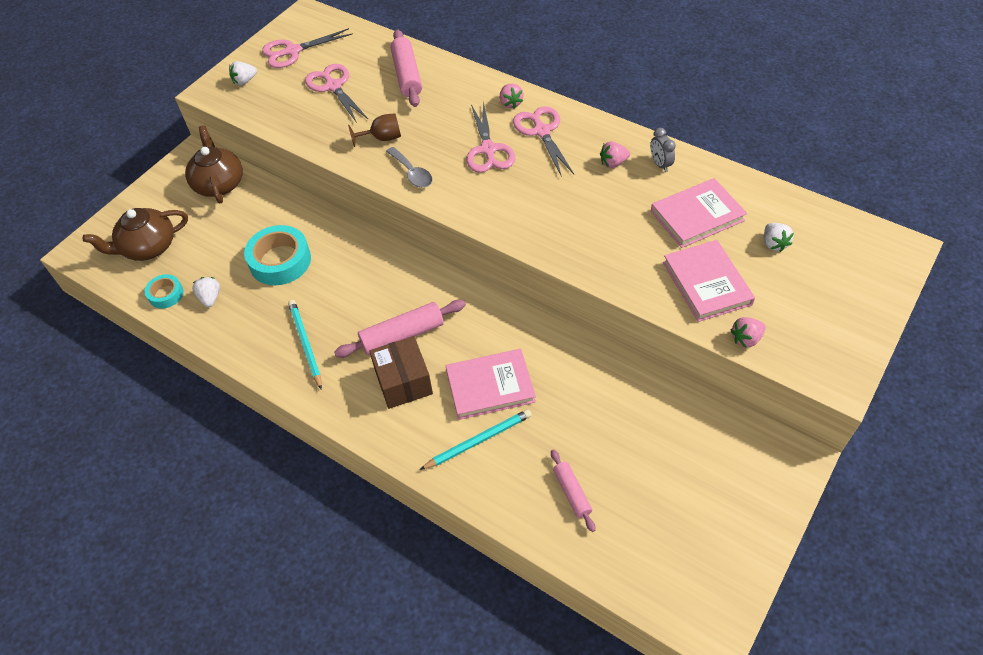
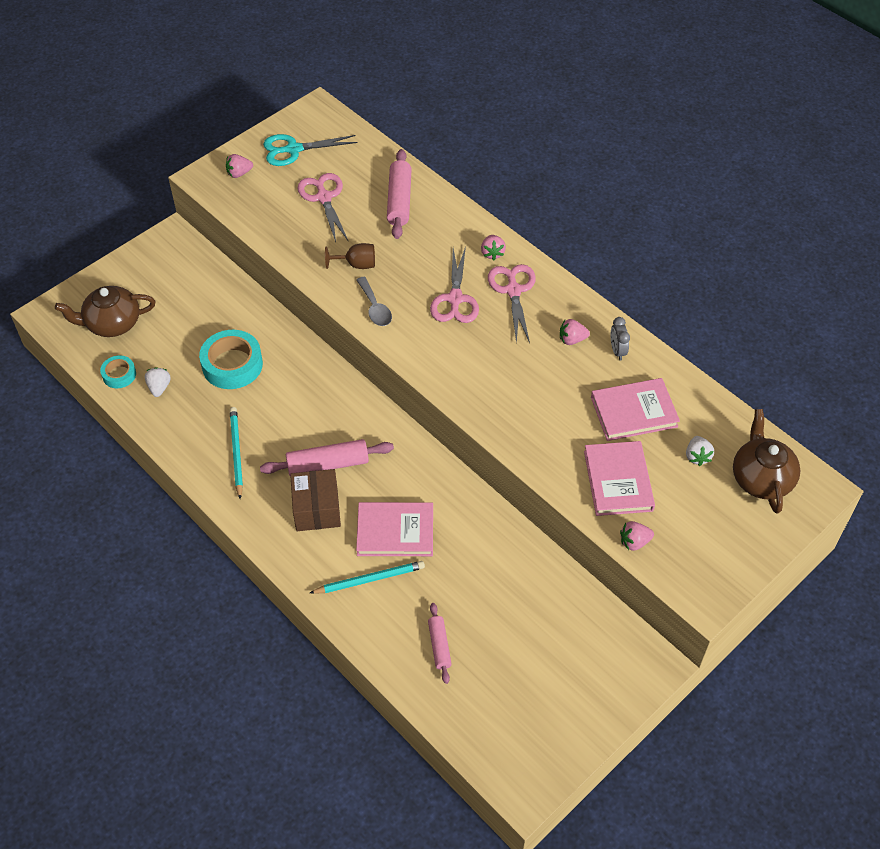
camera: 10 degrees right, 0 degrees up
brown teapot [185,125,243,204] -> brown teapot moved to [733,409,801,514]
white strawberry [229,61,257,85] -> pink strawberry [226,154,253,178]
pink scissors [262,28,353,68] -> turquoise scissors [263,134,358,166]

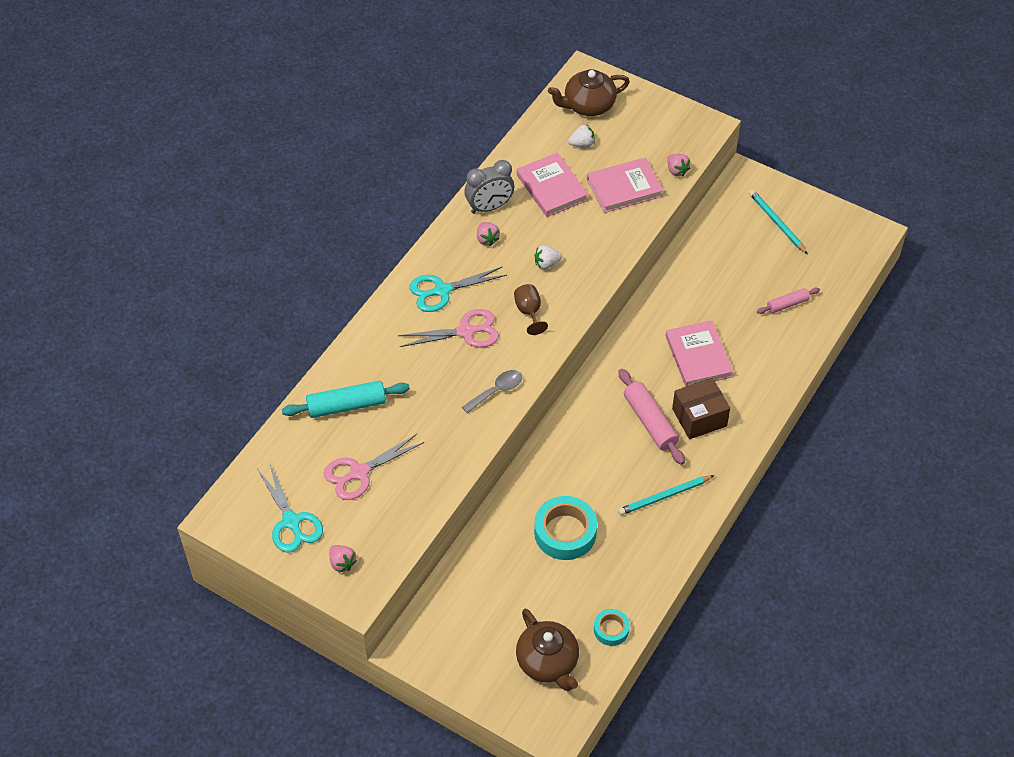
camera: 105 degrees left, 0 degrees up
white strawberry [145,367,171,397] -> white strawberry moved to [535,245,562,269]
turquoise pencil [310,561,425,594] -> turquoise pencil moved to [749,190,808,254]
brown goblet [325,243,375,269] -> brown goblet moved to [514,284,548,335]
pink rolling pin [387,149,412,239] -> turquoise rolling pin [282,381,410,418]
pink strawberry [481,235,506,260] -> none
pink scissors [488,264,536,344] -> turquoise scissors [409,266,507,312]
grey clock [611,317,630,360] -> grey clock [464,160,514,213], size x1.70

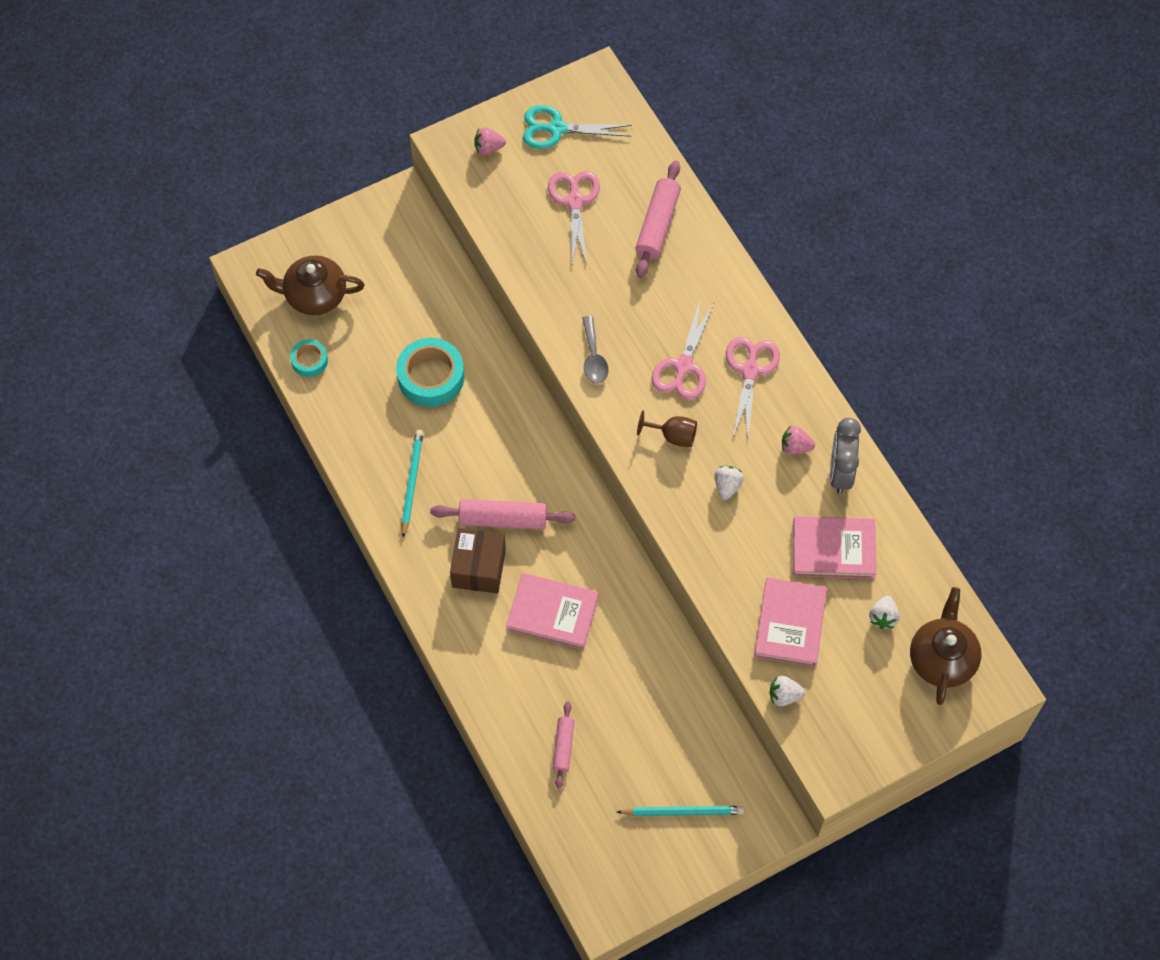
camera: 120 degrees right, 10 degrees up
turquoise rolling pin [282,381,410,418] -> pink rolling pin [635,160,681,278]
turquoise scissors [409,266,507,312] -> pink scissors [726,337,780,438]
pink strawberry [667,154,691,176] -> white strawberry [770,675,805,706]

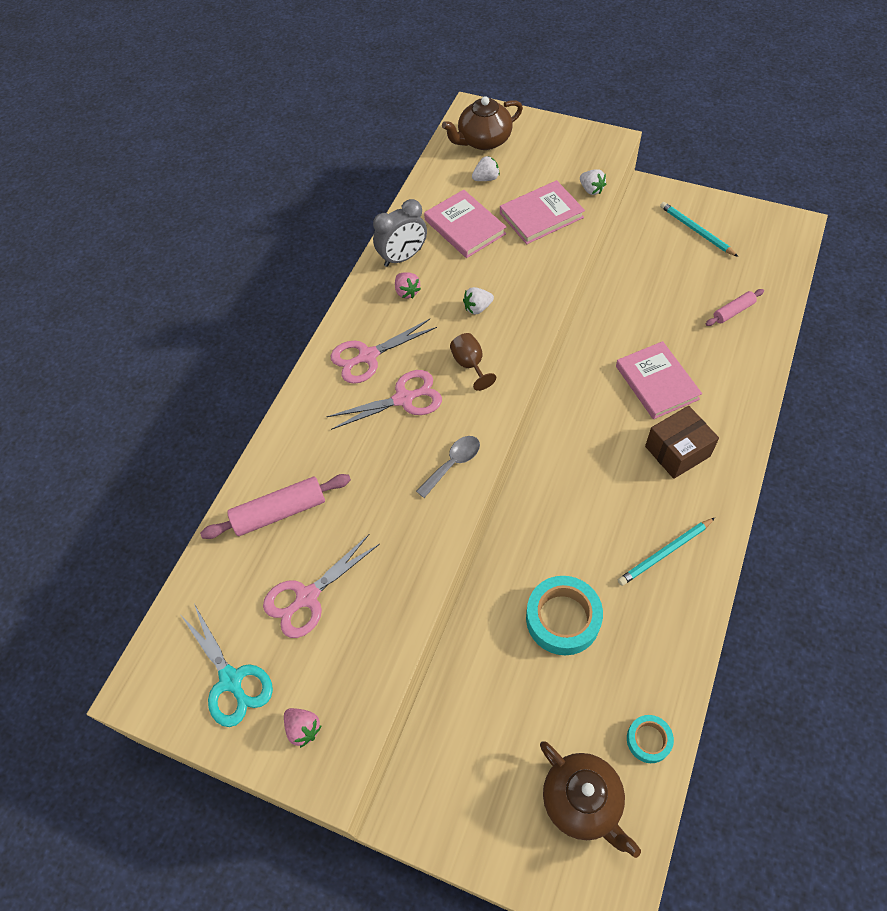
camera: 125 degrees left, 5 degrees down
pink rolling pin [430,499,575,530] -> none

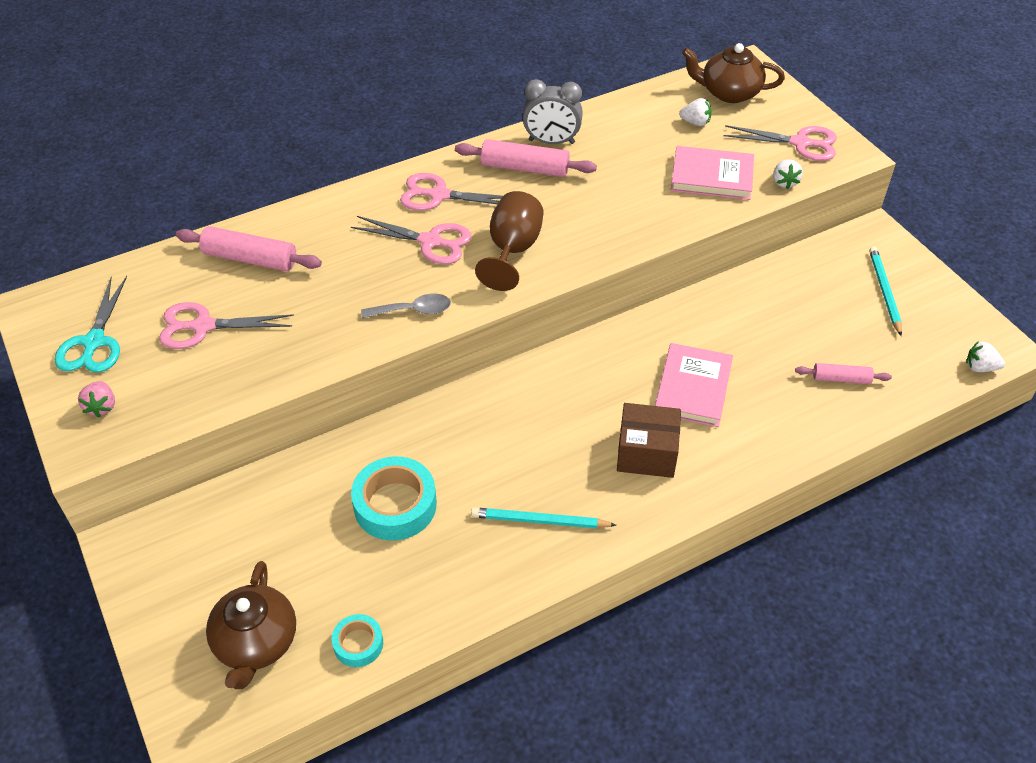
camera: 35 degrees right, 10 degrees down
pink strawberry [395,272,421,298] -> pink rolling pin [455,139,597,177]
pink book [424,190,506,258] -> none
brown goblet [450,333,496,391] -> brown goblet [475,191,544,291], size x1.61
white strawberry [463,287,494,314] -> white strawberry moved to [966,341,1005,372]
none -> pink scissors [723,125,837,161]

